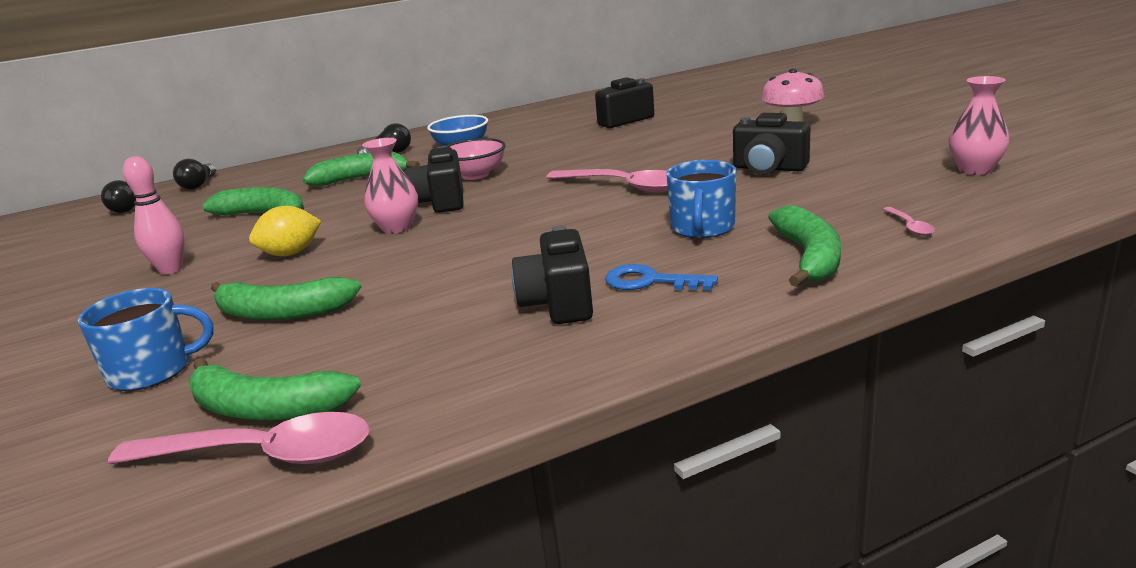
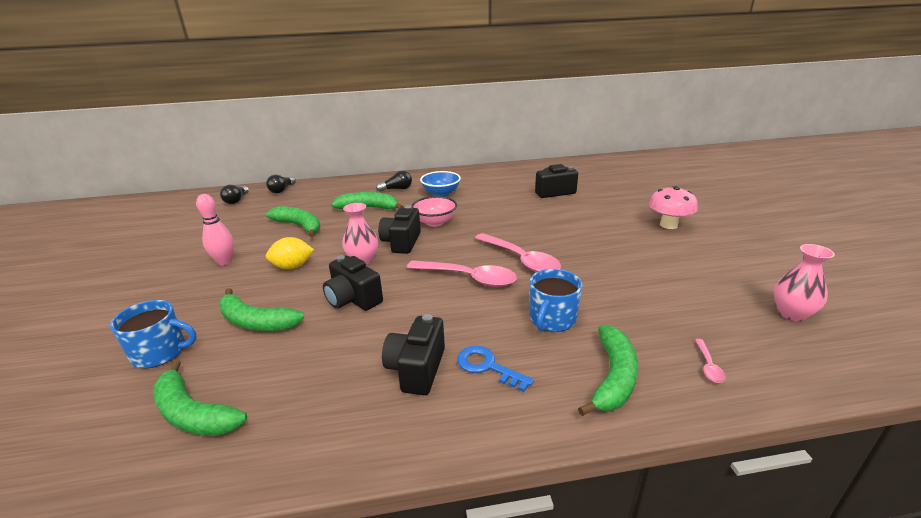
camera: 15 degrees right, 5 degrees up
pink spoon [108,412,370,464] -> pink spoon moved to [407,260,517,287]
black camera [733,113,811,175] -> black camera moved to [323,255,383,311]

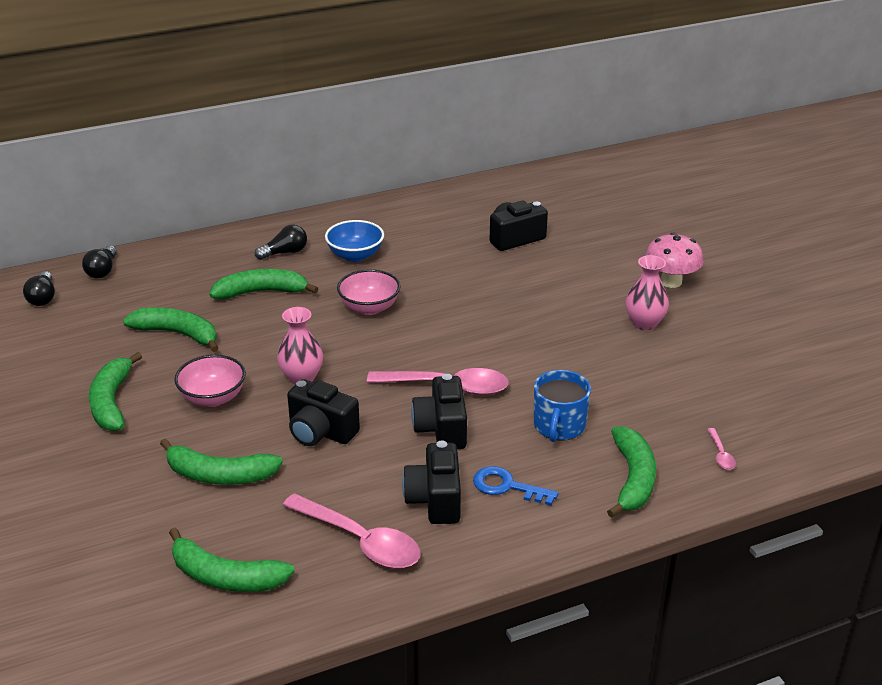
camera: 15 degrees left, 5 degrees up
blue mug [110,300,197,368] -> none
pink bowling pin [196,194,234,265] -> green banana [89,352,142,431]
yellow lemon [266,237,314,269] -> pink bowl [174,355,246,407]
black camera [378,205,421,254] -> black camera moved to [411,374,467,449]
pink spoon [475,233,561,272] -> pink spoon moved to [282,493,421,568]
pink vase [774,244,835,321] -> pink vase moved to [626,255,669,330]

